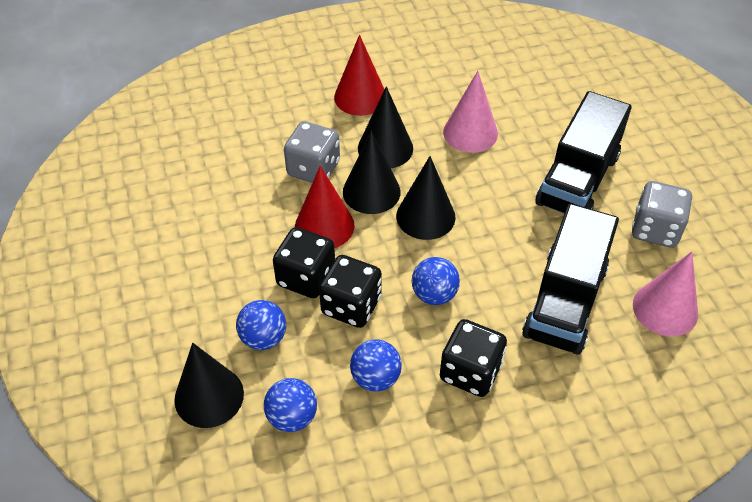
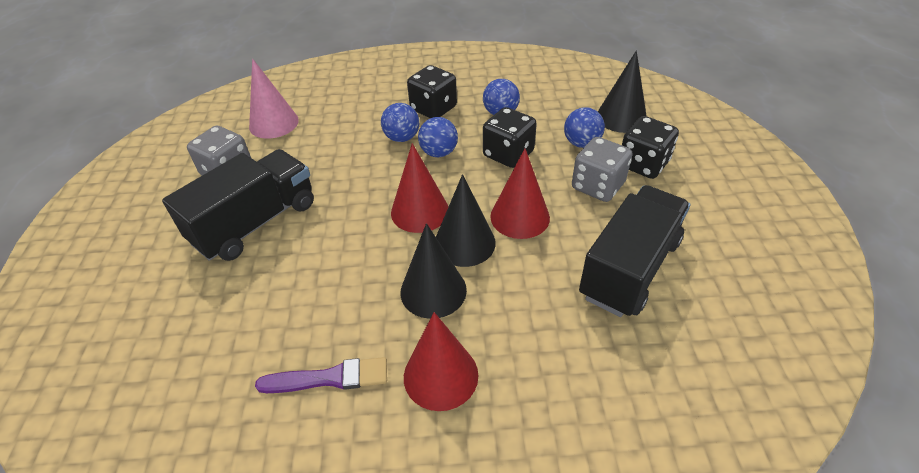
camera: 165 degrees left, 5 degrees down
blue ball [264,378,317,432] -> blue ball moved to [381,103,419,142]
black dice [273,227,335,298] -> black dice moved to [622,116,679,179]
grey dice [284,121,340,183] -> grey dice moved to [572,137,633,202]
black cone [396,156,456,240] -> red cone [391,143,448,233]
pink cone [443,71,498,153] -> none
black truck [522,203,619,355] -> black truck moved to [579,185,690,317]
none -> purple brush [255,357,387,393]

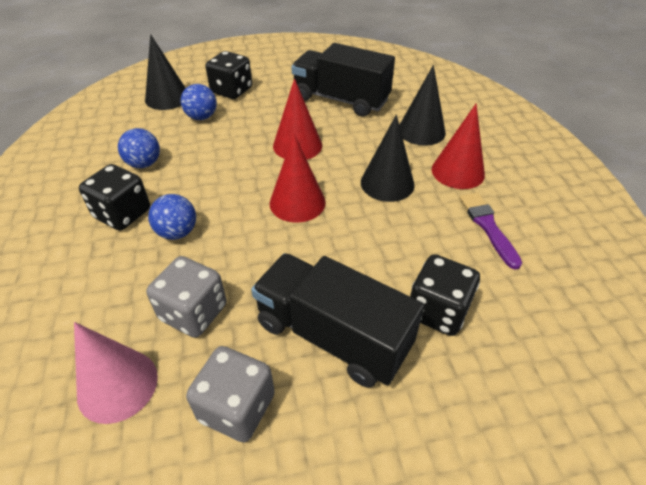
camera: 100 degrees left, 0 degrees up
blue ball [418,117,458,157] -> none
black cone [436,174,496,267] -> black cone moved to [399,65,446,146]
black dice [483,107,537,168] -> black dice moved to [410,254,480,336]
grey dice [572,137,633,202] -> grey dice moved to [146,256,226,338]

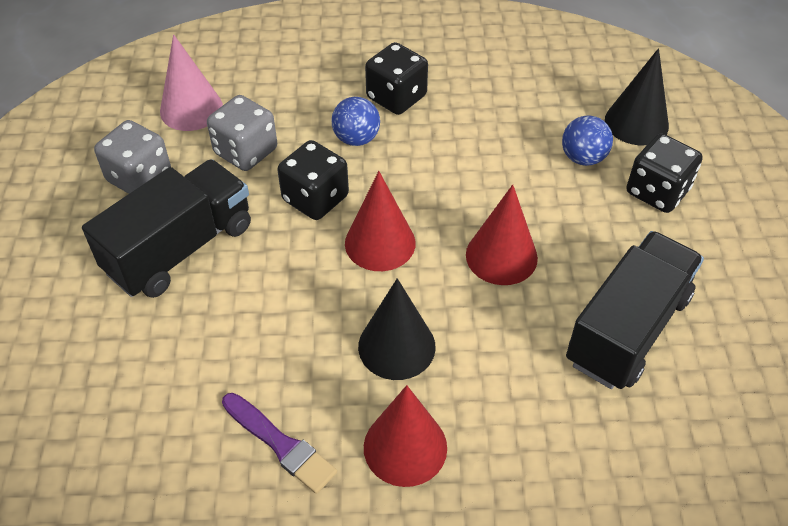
camera: 100 degrees right, 5 degrees up
blue ball [118,128,160,168] -> none
black cone [399,65,446,146] -> none
black dice [410,254,480,336] -> black dice moved to [277,140,349,220]
purple brush [459,192,522,270] -> purple brush turned 45 degrees clockwise [222,393,337,494]

